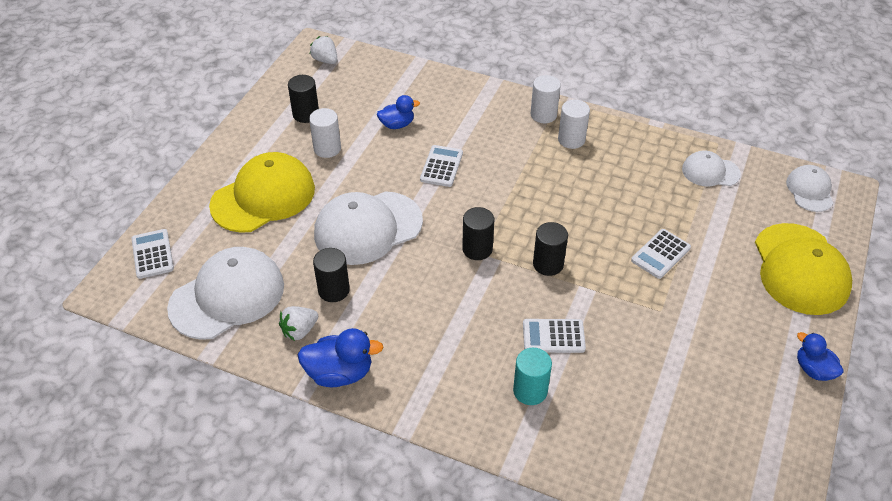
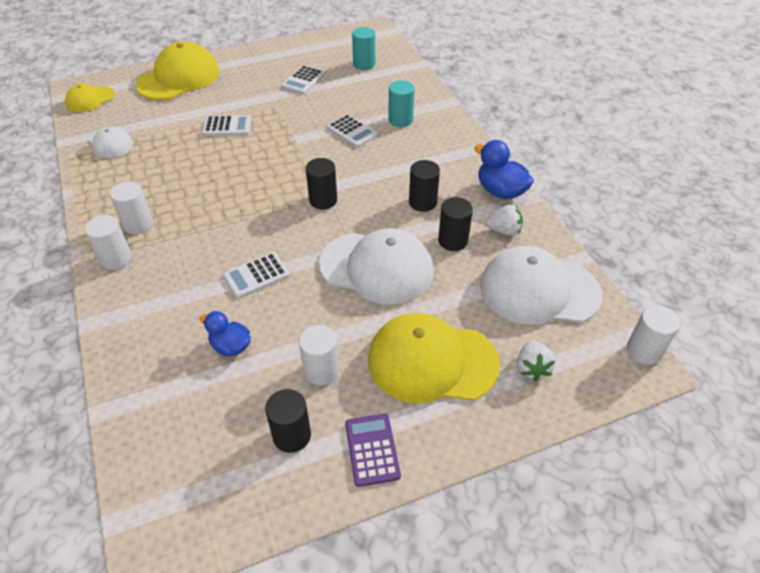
camera: 135 degrees left, 0 degrees up
white calculator [131,229,174,279] -> white calculator moved to [281,65,325,94]
white strawberry [310,36,337,64] -> white strawberry moved to [517,340,556,381]
black cylinder [533,222,568,276] -> black cylinder moved to [409,160,440,212]
white cap [786,165,834,212] -> yellow cap [65,84,115,112]
blue duck [797,332,844,381] -> none
none -> purple calculator [345,414,401,487]
none -> turquoise cylinder [352,27,375,70]
none -> white cylinder [627,305,680,365]

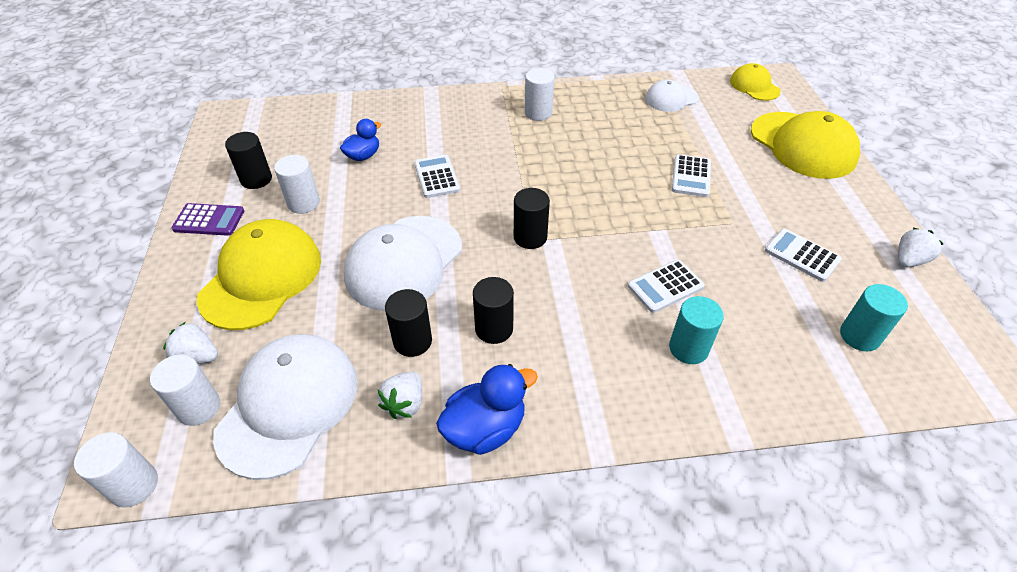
camera: 105 degrees right, 0 degrees up
white cylinder [85,215,132,270] -> white cylinder moved to [150,355,220,426]
none -> white strawberry [898,228,943,267]

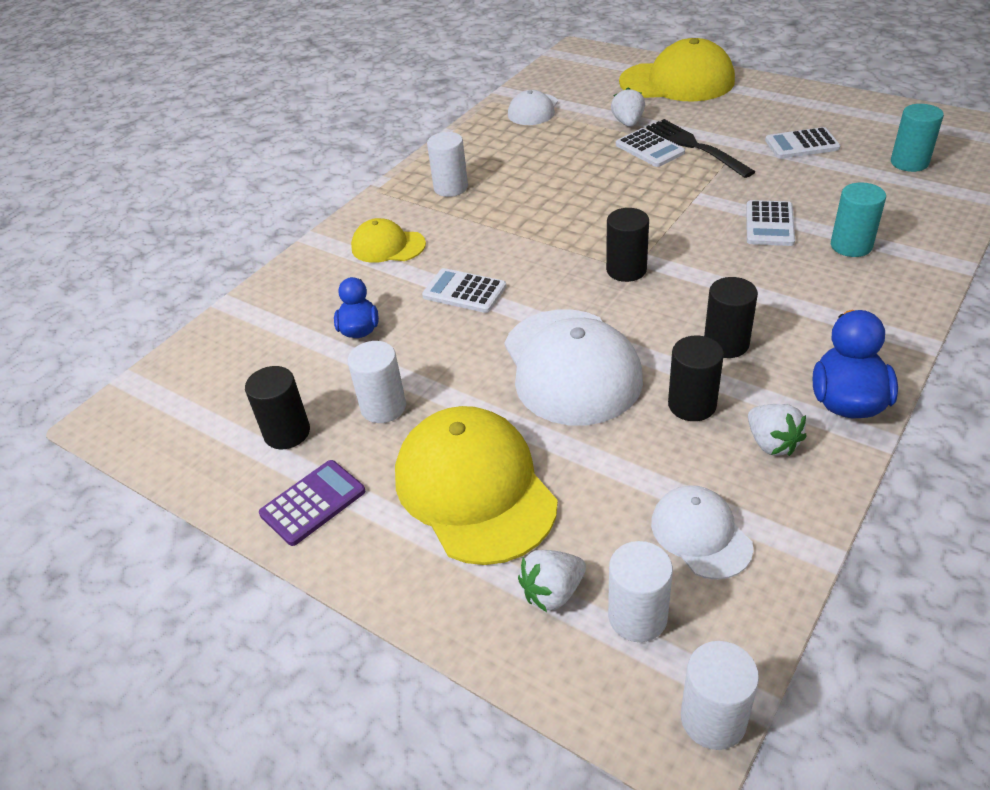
camera: 45 degrees left, 5 degrees down
white cap [213,334,358,480] -> white cap [651,485,753,580], size x0.54
yellow cap [730,63,781,101] -> yellow cap moved to [351,218,426,263]
white strawberry [898,228,943,267] -> white strawberry moved to [611,87,645,127]
none -> black fork [646,119,755,178]

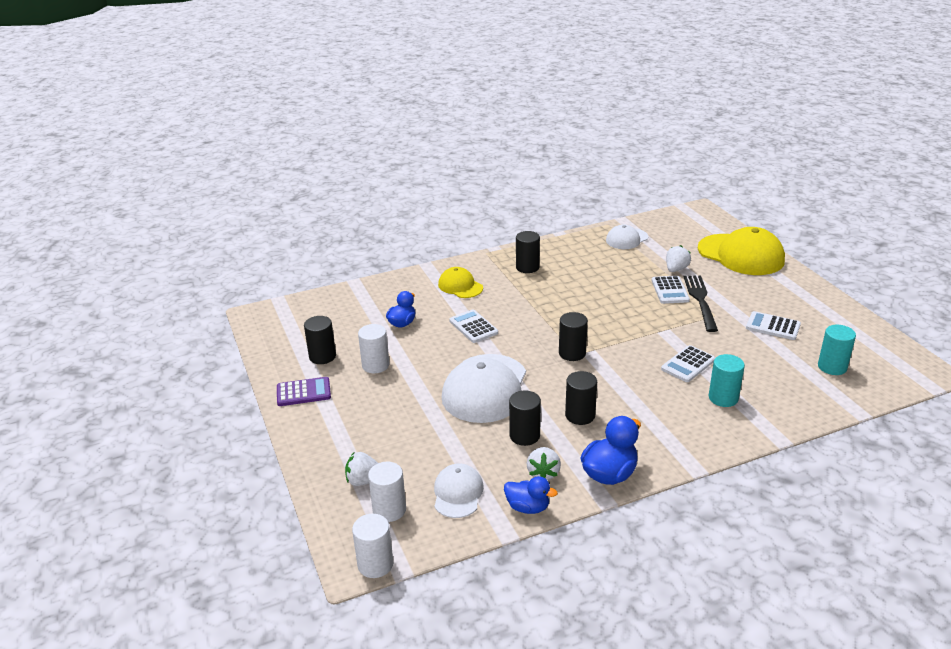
camera: 30 degrees right, 10 degrees down
yellow cap [395,406,558,565] -> none
white cylinder [427,132,468,197] -> black cylinder [516,231,540,273]
none -> blue duck [504,476,558,514]

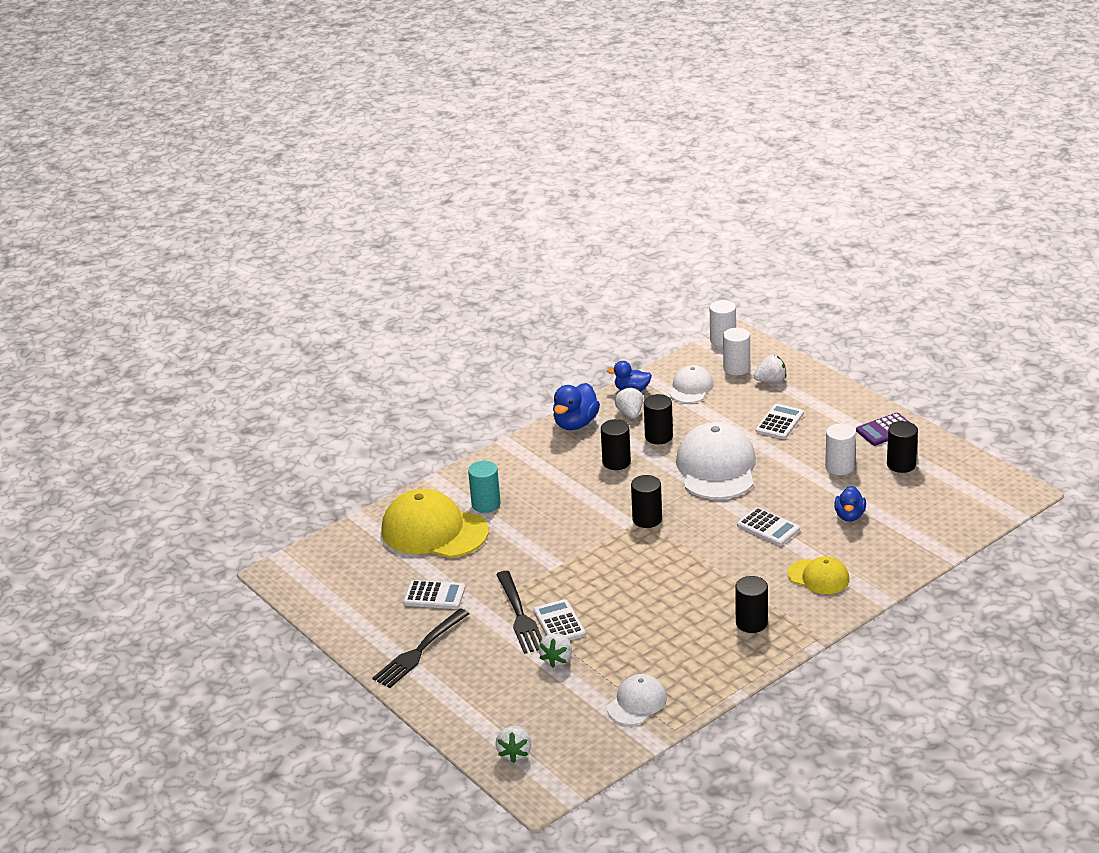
camera: 165 degrees right, 0 degrees up
white cap [434,463,484,518] -> white cap turned 150 degrees counterclockwise [670,365,714,403]
white calculator [661,345,716,382] -> white calculator moved to [756,404,804,439]
yellow cap [698,227,785,275] -> yellow cap moved to [381,489,489,558]
turquoise cylinder [818,325,856,375] -> none
none -> black fork [372,609,469,688]
none -> white strawberry [495,726,532,763]

